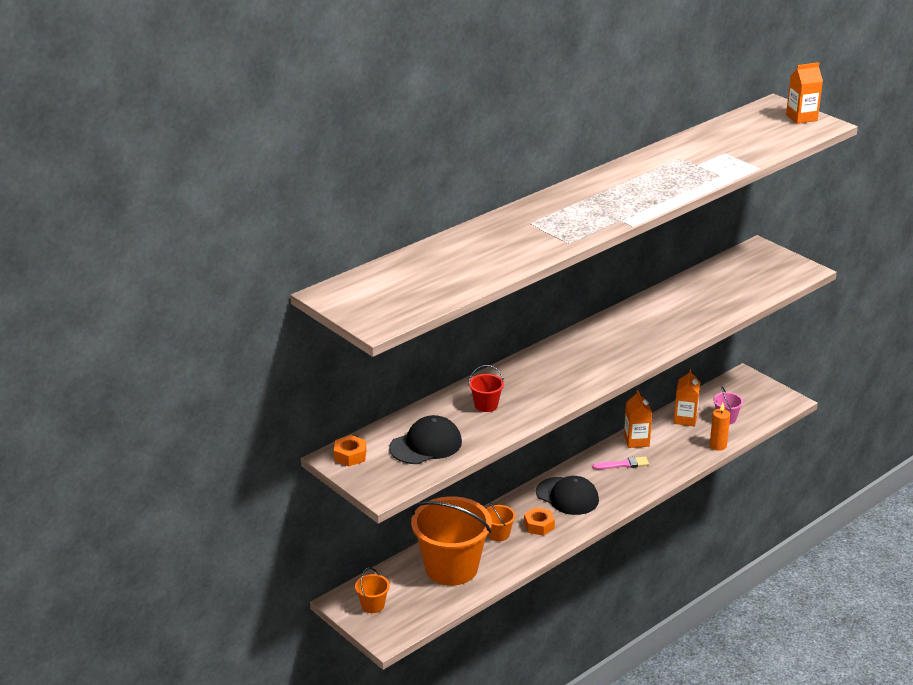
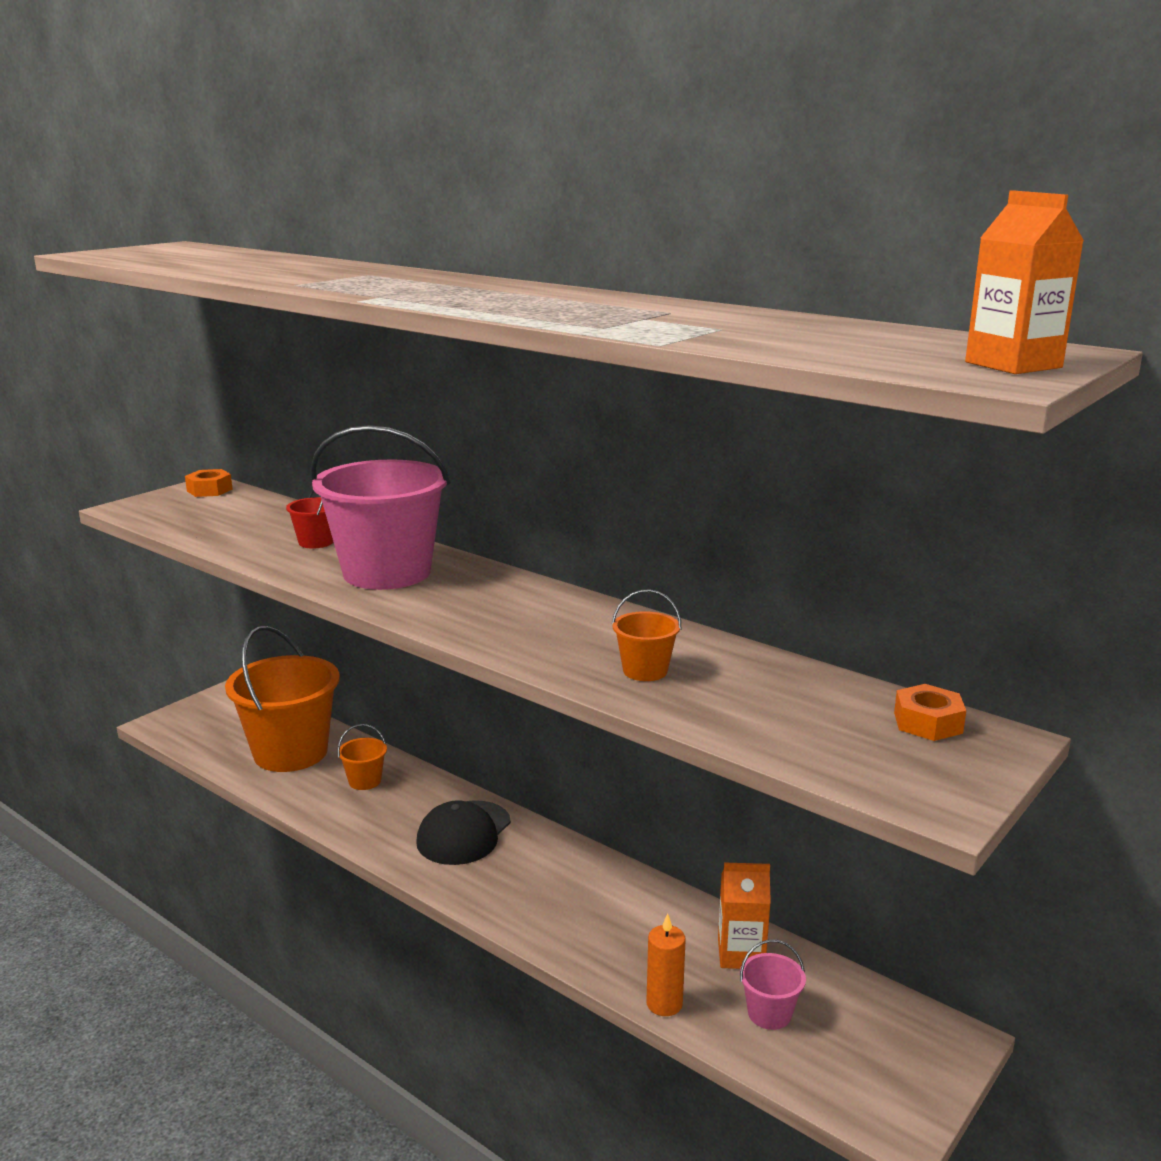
camera: 80 degrees right, 10 degrees down
orange bucket [355,568,390,613] -> orange bucket moved to [612,589,681,681]
black cap [389,415,462,464] -> none
orange nut [524,507,555,536] -> orange nut moved to [894,684,966,741]
pink brush [592,457,649,470] -> none
orange carton [624,390,652,448] -> none
none -> pink bucket [310,425,450,590]

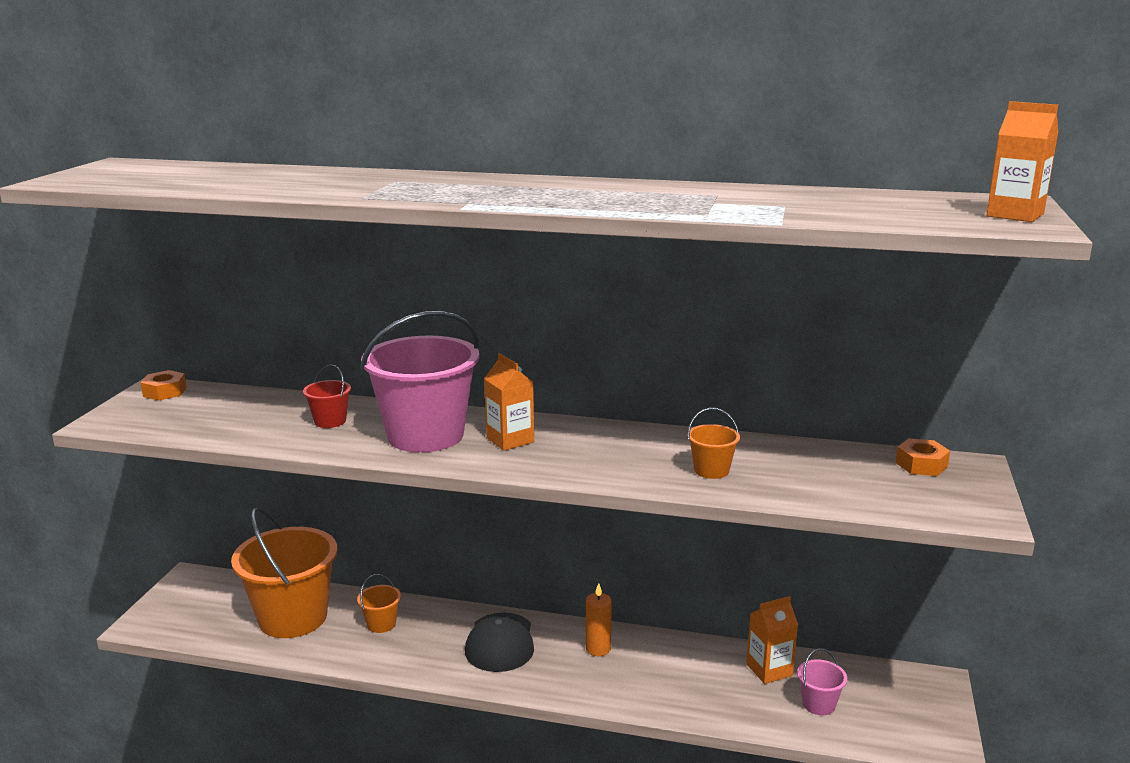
camera: 25 degrees left, 0 degrees up
orange candle [646,913,686,1016] -> orange candle moved to [586,583,612,656]
none -> orange carton [484,353,534,451]

